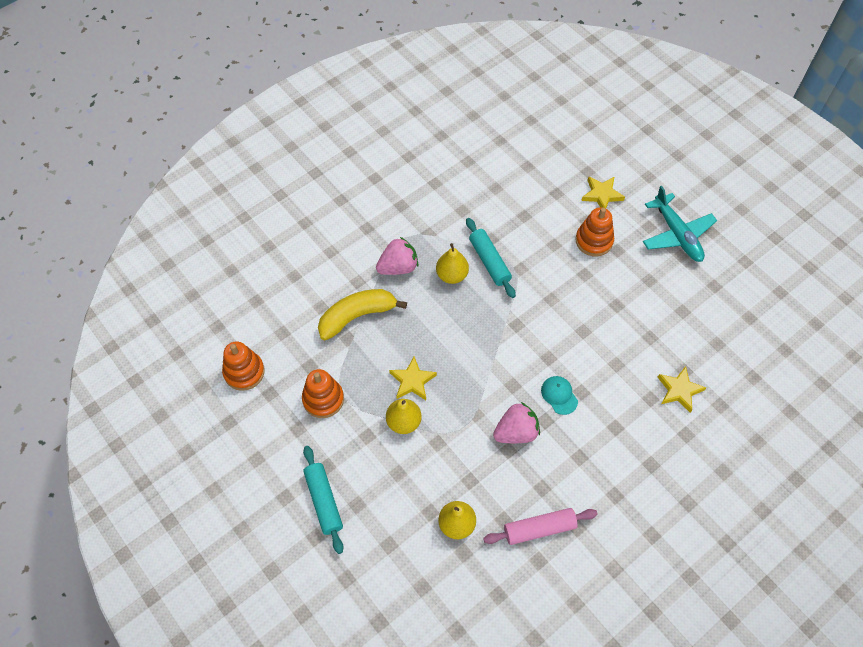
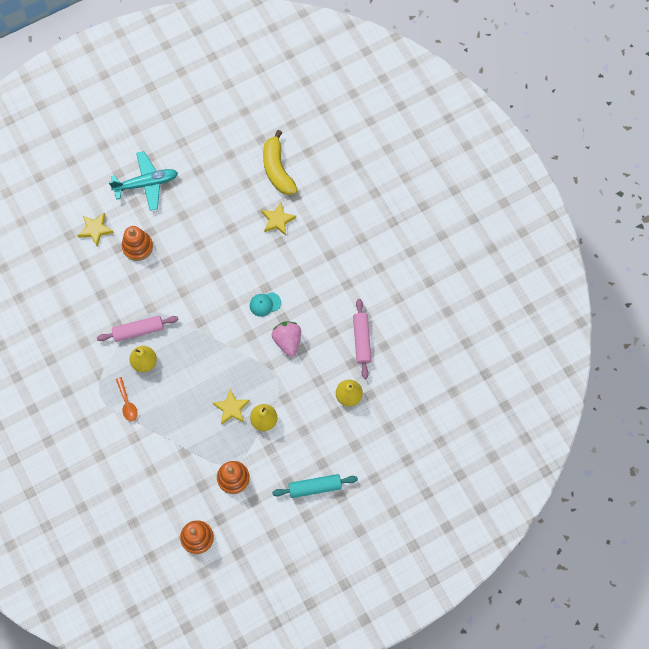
camera: 80 degrees left, 10 degrees up
yellow banana [318,289,407,340] -> yellow banana moved to [263,130,298,195]
pink strawberry [376,237,418,275] -> orange spoon [116,377,138,421]
turquoise rolling pin [466,218,516,298] -> pink rolling pin [97,316,178,342]

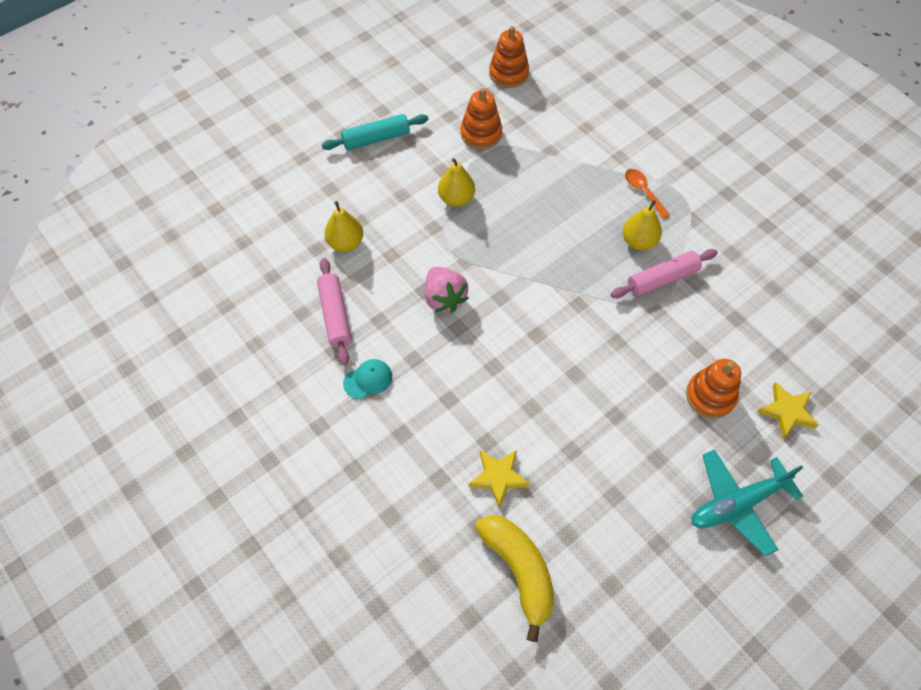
camera: 170 degrees right, 10 degrees down
yellow star [213,389,250,425] -> none
turquoise cap [250,292,281,317] -> turquoise cap moved to [343,359,392,399]

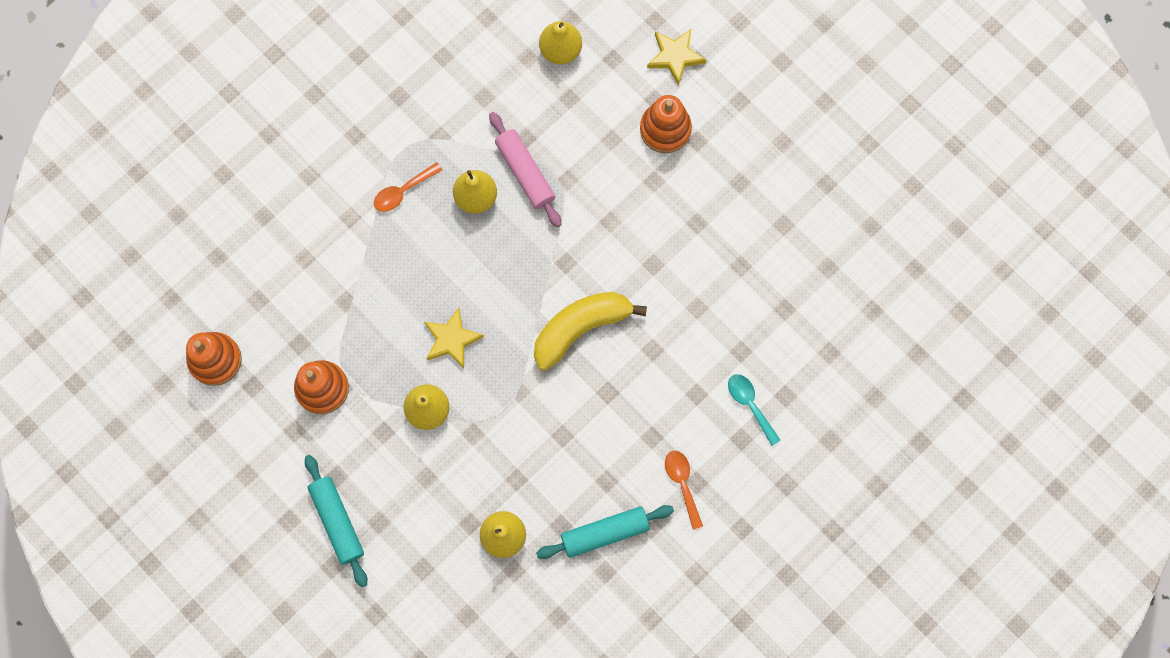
camera: 95 degrees left, 15 degrees up
pink rolling pin [317,258,352,366] -> turquoise rolling pin [536,505,674,559]
turquoise cap [343,359,392,399] -> orange spoon [665,451,703,530]
pink strawberry [425,267,469,313] -> none
yellow star [468,450,530,508] -> yellow star moved to [424,308,484,368]
yellow banana [475,515,554,642] -> yellow banana moved to [534,292,647,371]
turquoise plane [691,449,803,556] -> none
none -> yellow pear [539,21,582,64]
none -> turquoise spoon [728,374,780,446]

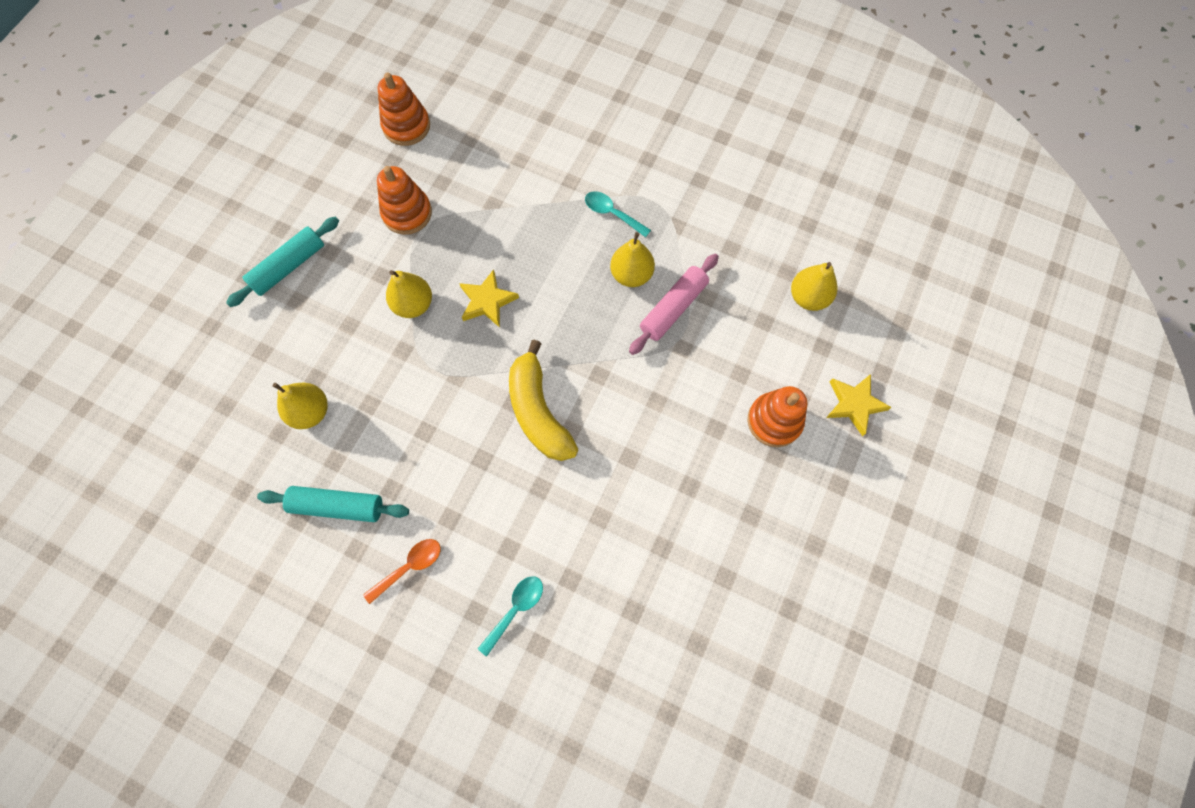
camera: 70 degrees right, 5 degrees down
orange spoon [374,162,442,212] -> turquoise spoon [585,191,651,237]
yellow banana [534,292,647,371] -> yellow banana turned 150 degrees counterclockwise [509,340,578,461]
turquoise rolling pin [536,505,674,559] -> turquoise rolling pin turned 45 degrees counterclockwise [257,486,409,522]

